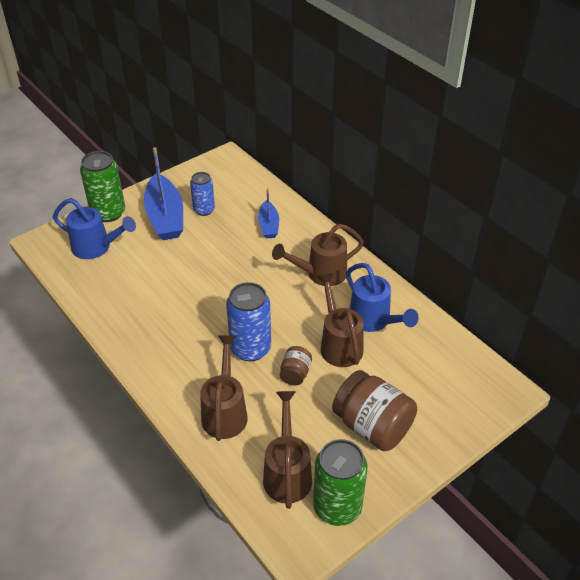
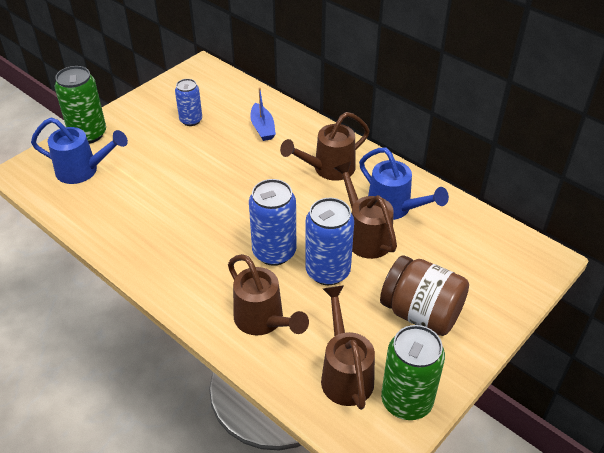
camera: 10 degrees left, 0 degrees up
blue boat [144,147,183,240] -> none
brown watering can [200,335,248,441] -> brown watering can turned 150 degrees clockwise [228,254,309,335]
brown jar [280,346,312,386] -> blue can [305,198,354,285]

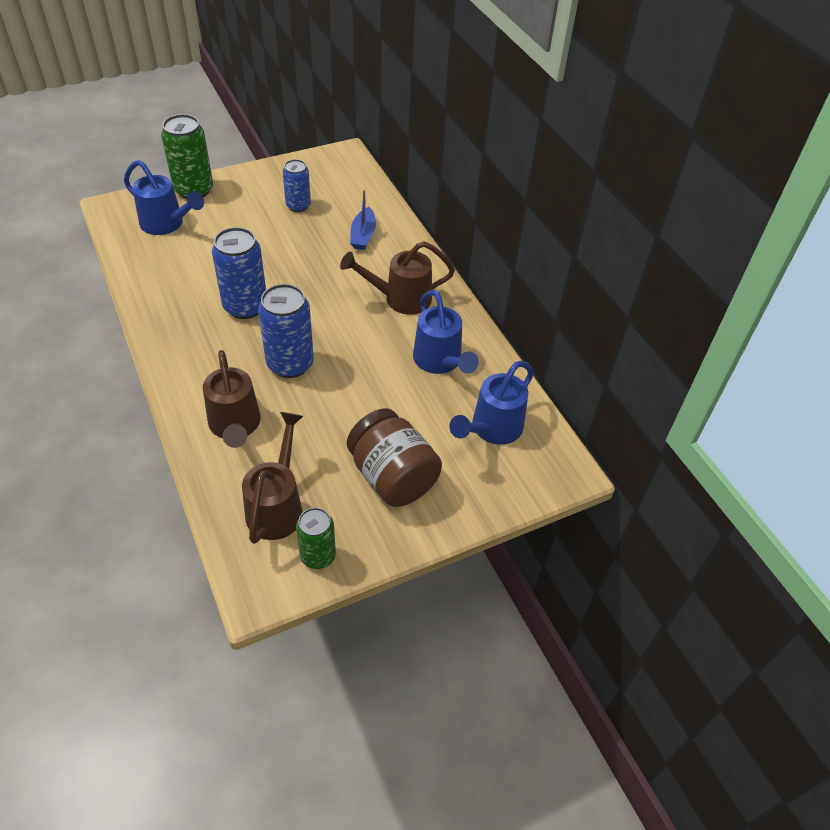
camera: 20 degrees right, 5 degrees up
blue can [305,198,354,285] -> blue can moved to [212,227,266,319]
brown watering can [334,162,397,259] -> none
green can [381,325,445,420] -> green can [296,507,336,569], size x0.63
none -> blue watering can [449,361,534,445]

